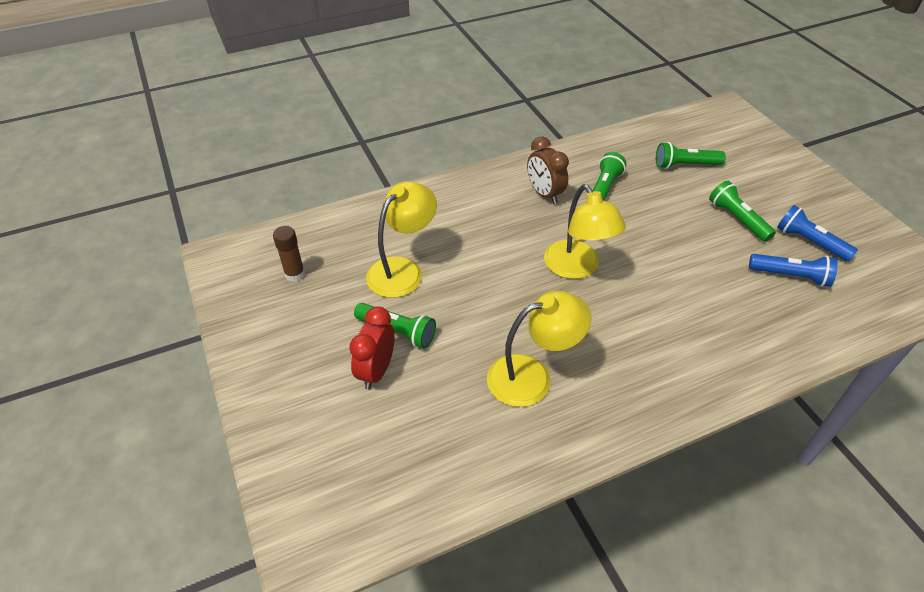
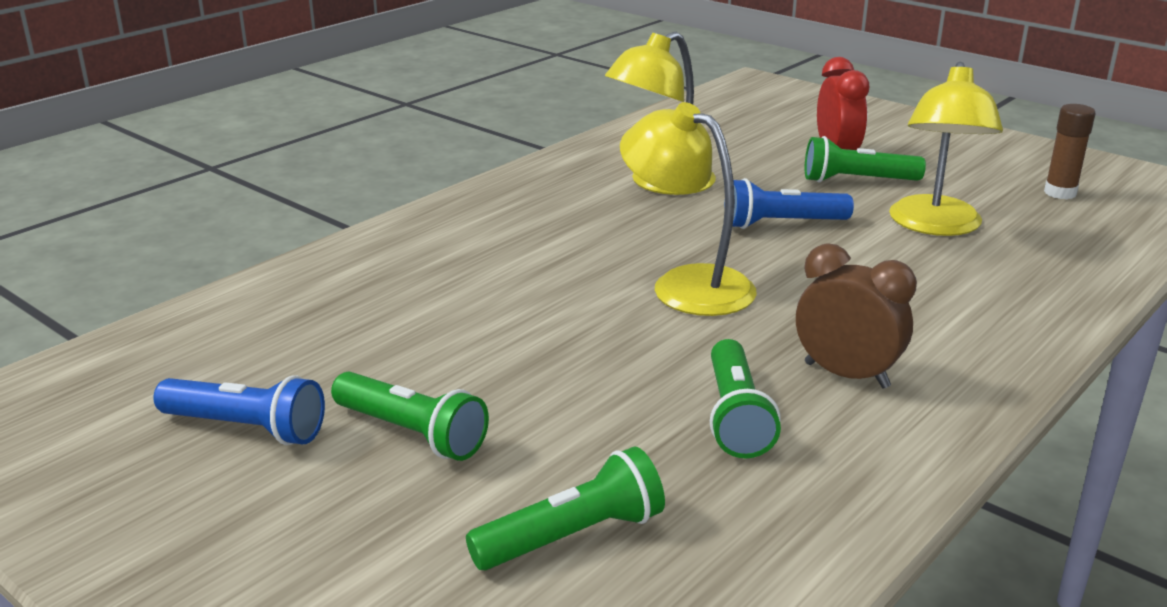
camera: 155 degrees right, 20 degrees down
blue flashlight [749,254,838,287] -> blue flashlight moved to [732,178,854,229]

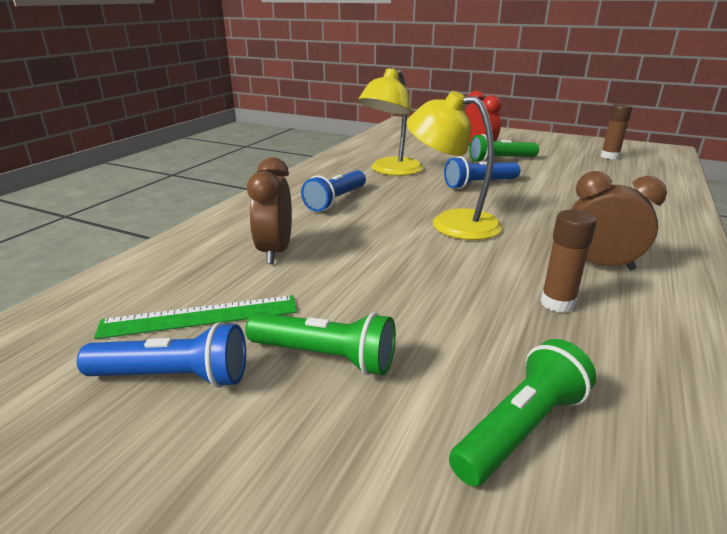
camera: 15 degrees left, 0 degrees up
green flashlight [710,339,781,458] -> brown glue stick [540,210,597,313]
yellow lamp [889,62,1003,236] -> none
none -> green ruler [94,295,297,339]
none -> brown clock [247,157,292,264]
none -> blue flashlight [301,170,366,212]

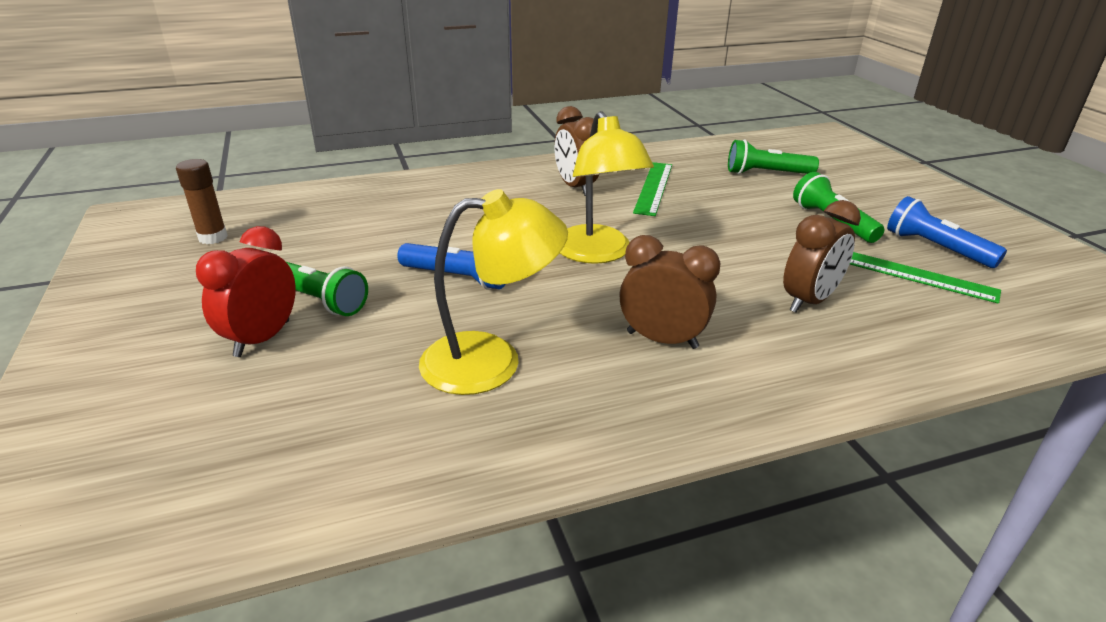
camera: 135 degrees left, 5 degrees up
blue flashlight [301,170,366,212] -> brown clock [619,235,720,349]
brown glue stick [540,210,597,313] -> green ruler [633,162,672,216]

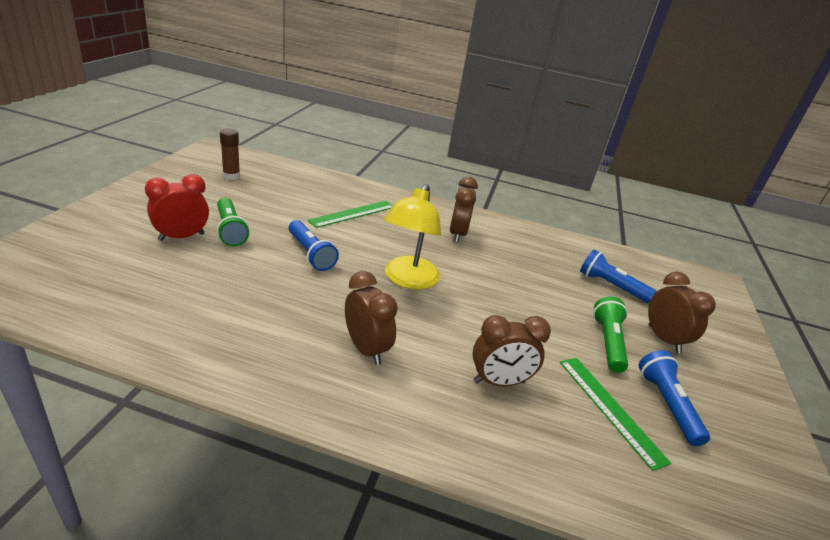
camera: 30 degrees right, 0 degrees up
yellow lamp [419,189,568,395] -> none
green ruler [633,162,672,216] -> green ruler moved to [307,201,393,228]
green flashlight [728,139,819,174] -> blue flashlight [580,250,657,303]
none -> brown clock [648,271,716,354]

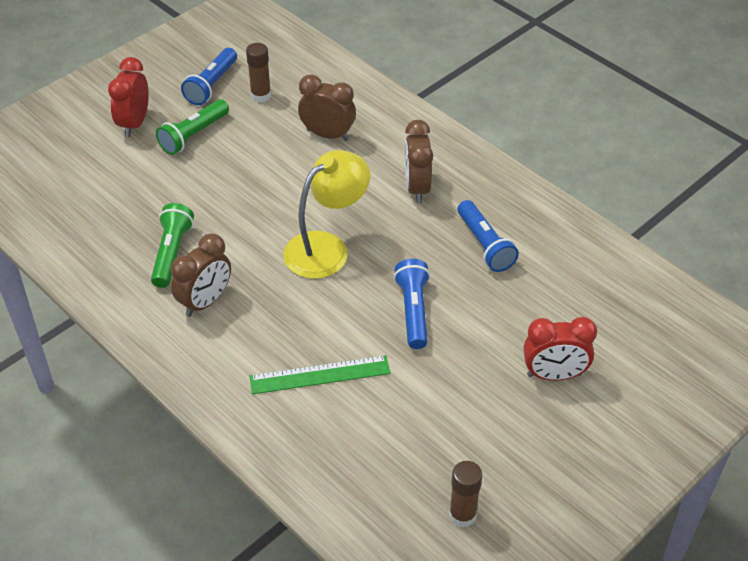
camera: 145 degrees left, 15 degrees up
green flashlight [217,198,249,246] -> green flashlight moved to [151,203,194,288]
green ruler [560,358,671,471] -> brown glue stick [246,43,271,103]
blue flashlight [580,250,657,303] -> blue flashlight moved to [458,200,519,272]
brown clock [648,271,716,354] -> red clock [108,57,149,137]

